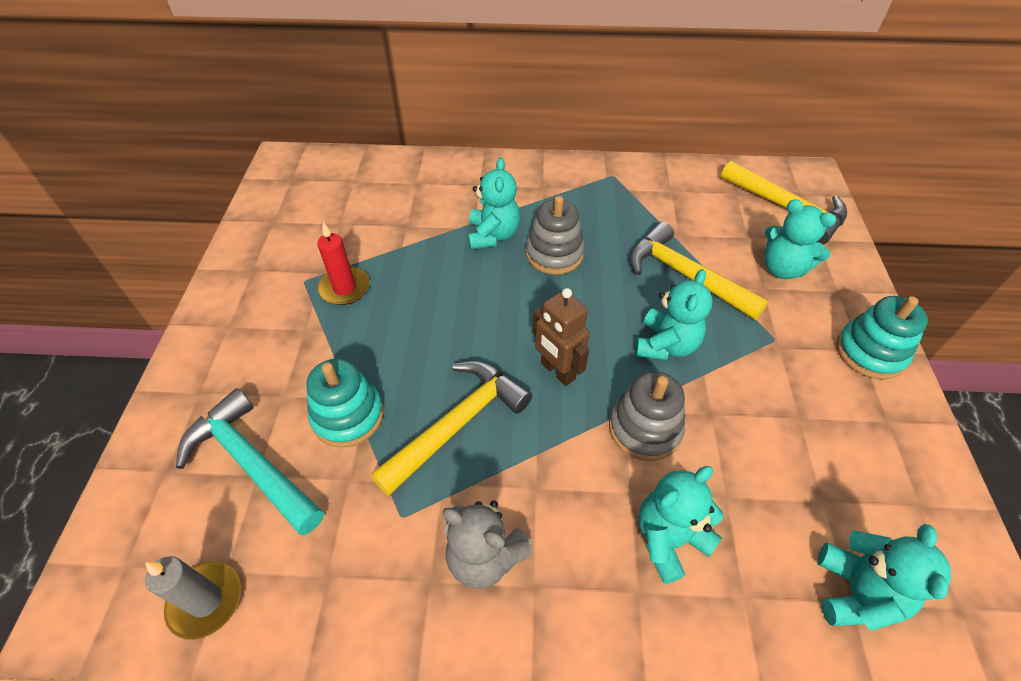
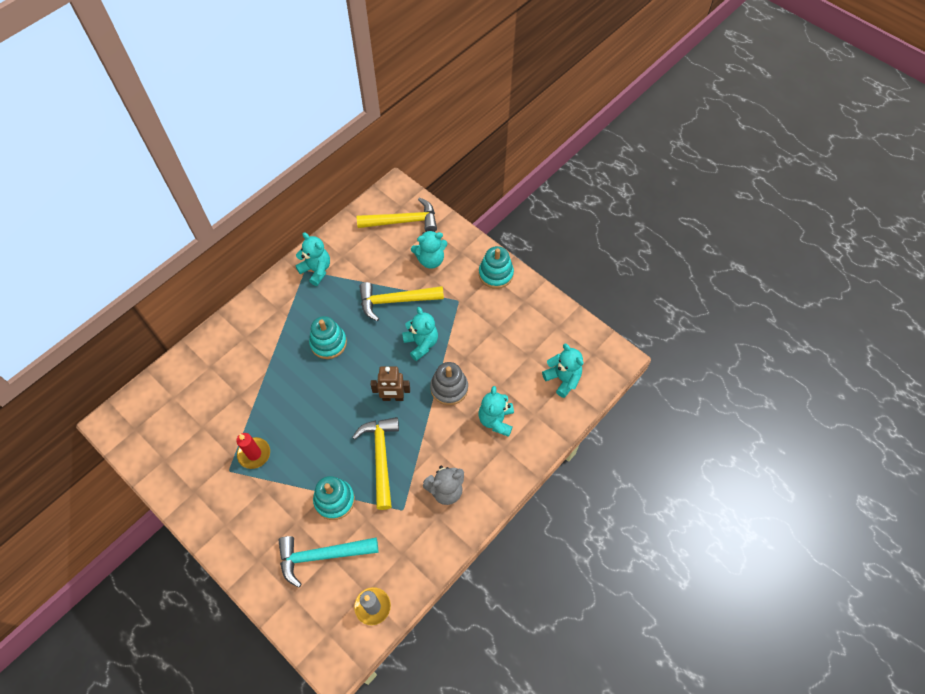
camera: 50 degrees left, 10 degrees up
turquoise teddy bear [468,158,520,250] -> turquoise teddy bear moved to [295,232,330,286]
grey stacking toy [526,196,585,275] -> turquoise stacking toy [309,316,347,359]

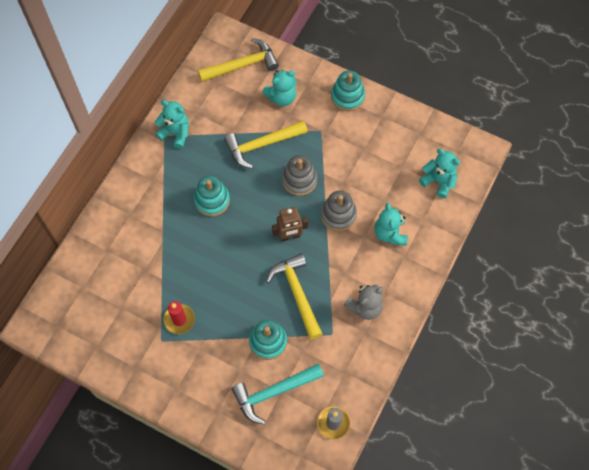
camera: 15 degrees left, 5 degrees up
turquoise teddy bear [402,307,438,361] -> grey stacking toy [282,155,317,196]

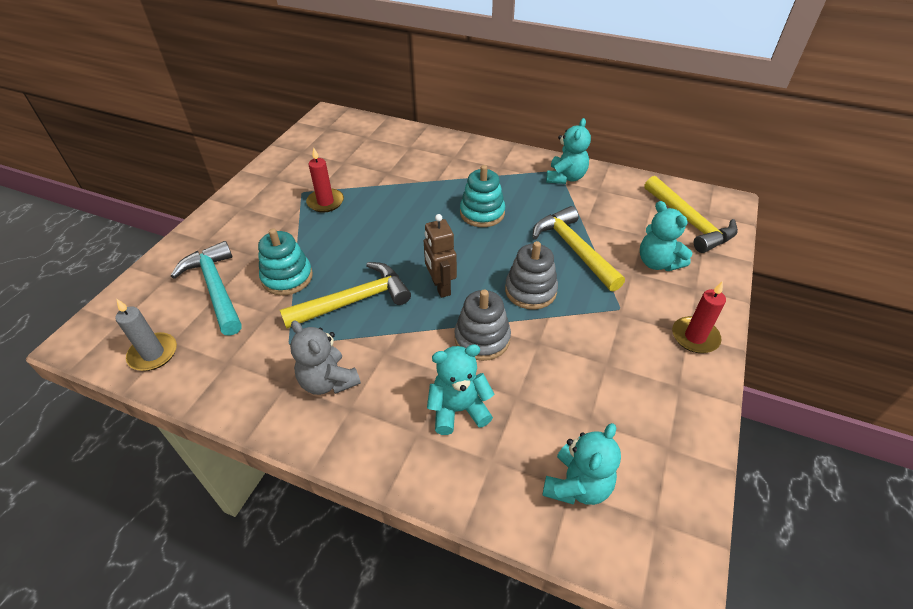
camera: 85 degrees right, 20 degrees down
turquoise stacking toy [331,70,365,111] -> red candle [672,281,726,353]

